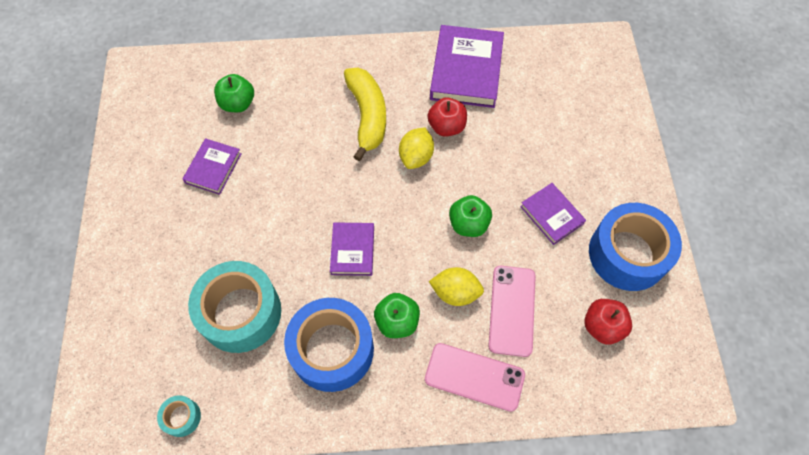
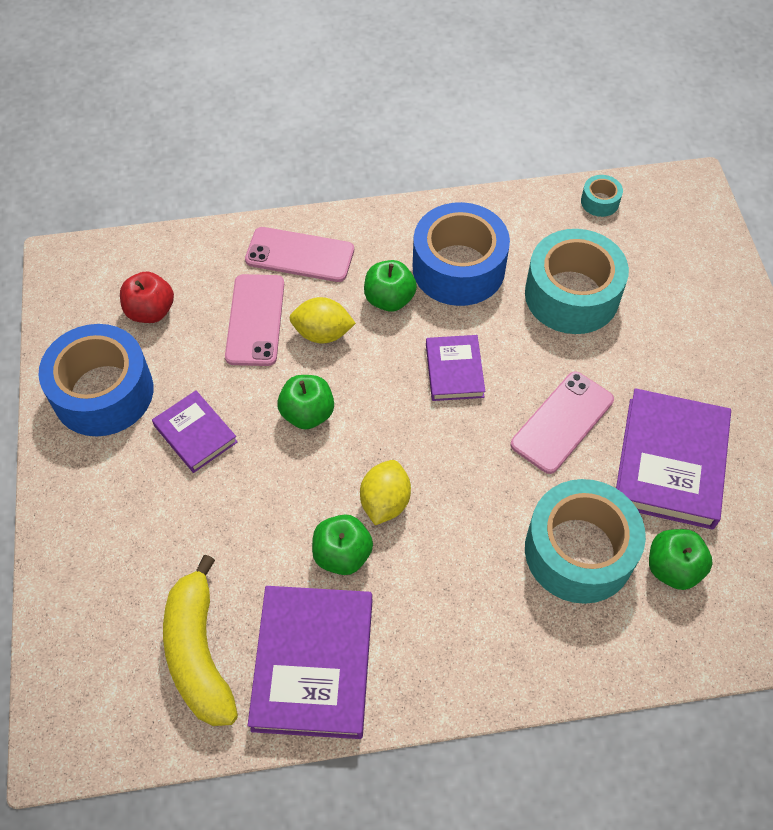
camera: 175 degrees right, 5 degrees down
purple book [182,138,242,195] -> purple book [616,388,731,530], size x1.79
yellow banana [344,68,386,161] -> yellow banana moved to [163,555,238,726]
red apple [427,97,467,137] -> green apple [312,514,373,575]
none -> pink phone [511,371,614,474]
none -> turquoise tape [525,479,646,604]

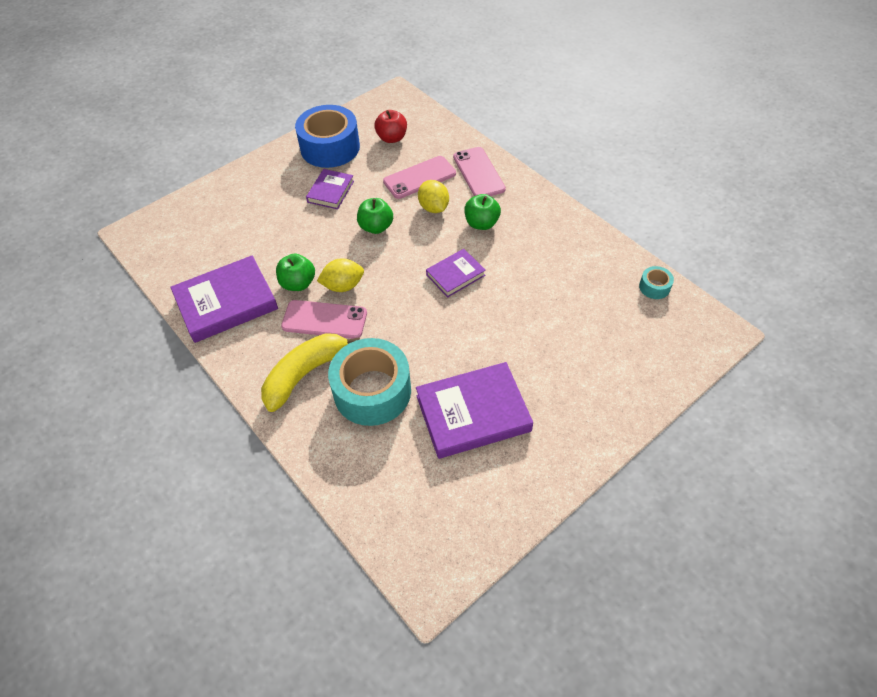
camera: 60 degrees right, 5 degrees down
yellow banana [163,555,238,726] -> yellow banana moved to [261,333,360,412]
blue tape [413,202,510,306] -> none
pink phone [511,371,614,474] -> pink phone moved to [281,300,367,339]
turquoise tape [525,229,629,334] -> none
green apple [649,529,713,590] -> none

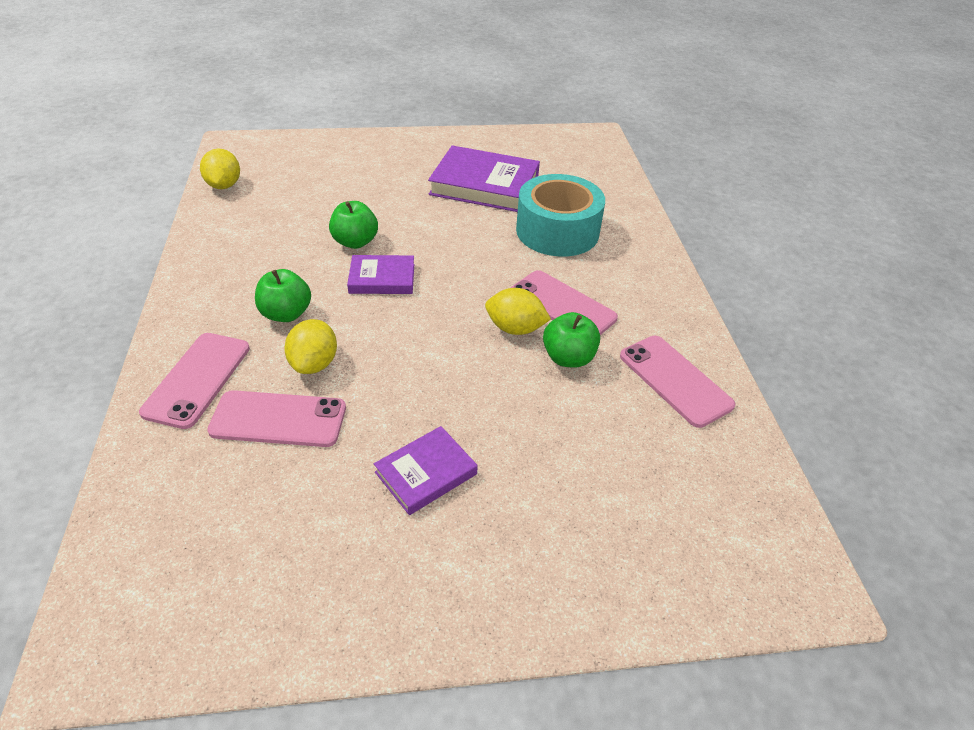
camera: 150 degrees left, 10 degrees down
purple book [170,256,278,343] -> pink phone [620,336,735,428]
yellow banana [261,333,360,412] -> none
blue tape [295,105,360,168] -> none
green apple [357,198,393,234] -> green apple moved to [329,201,378,249]
red apple [374,110,407,143] -> none
turquoise tape [639,266,674,299] -> yellow lemon [200,149,240,189]

